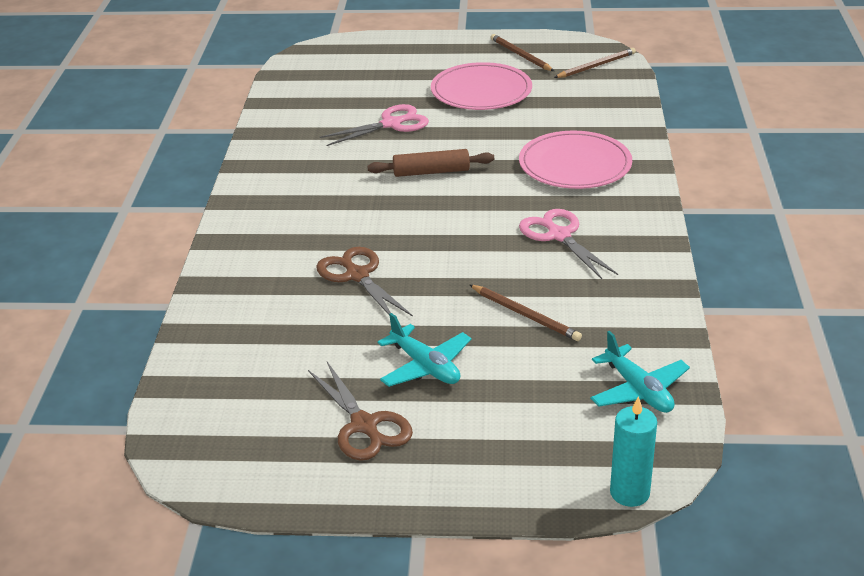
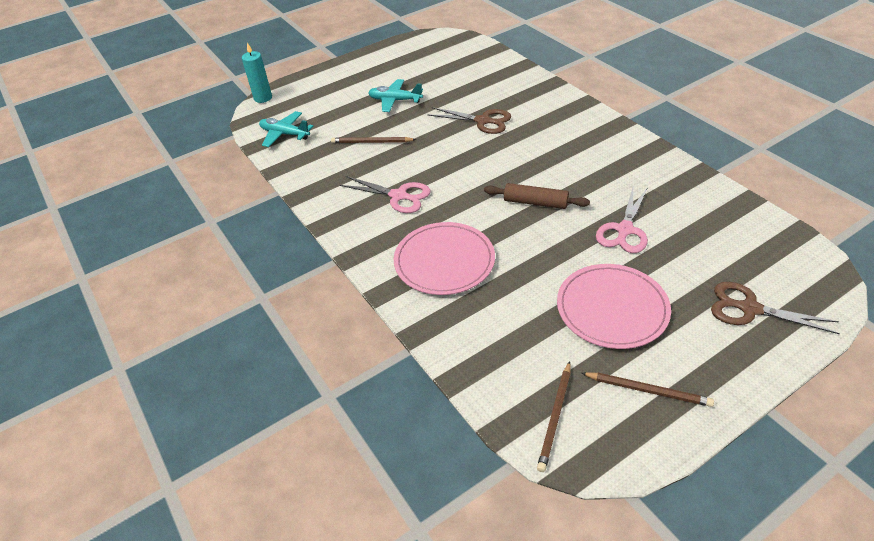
camera: 145 degrees right, 10 degrees up
brown scissors [308,362,413,461] -> brown scissors moved to [711,282,840,334]
brown rolling pin [367,149,494,177] -> brown rolling pin turned 60 degrees clockwise [484,183,590,209]

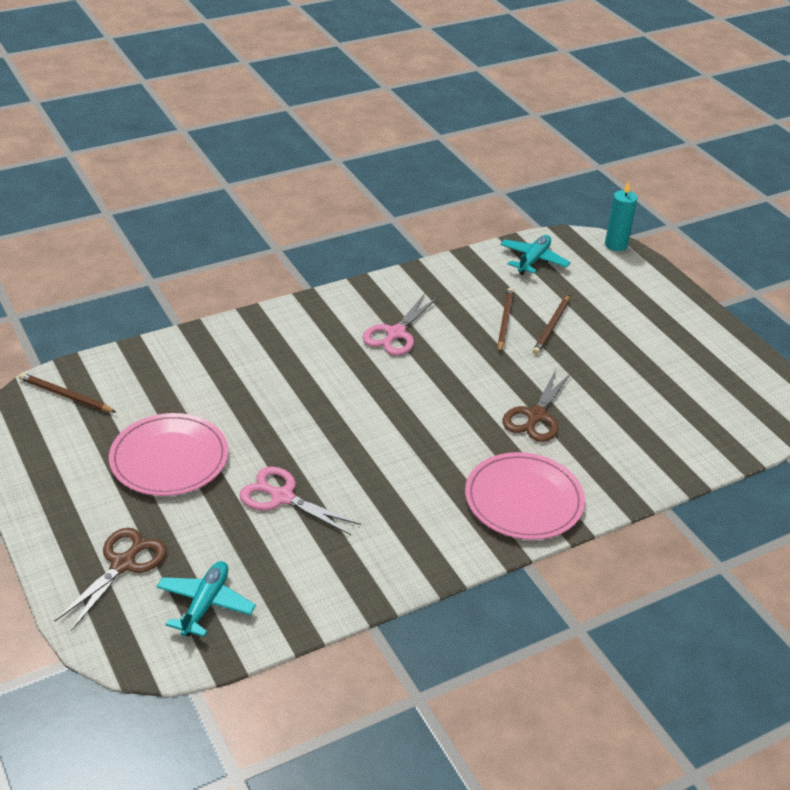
camera: 90 degrees right, 5 degrees down
turquoise plane [368,79,423,112] -> turquoise plane moved to [156,561,256,637]
pink plate [394,222,495,295] -> pink plate moved to [465,452,585,540]
brown rolling pin [484,183,590,209] -> none
brown pencil [581,372,714,407] -> brown pencil moved to [533,295,569,355]

